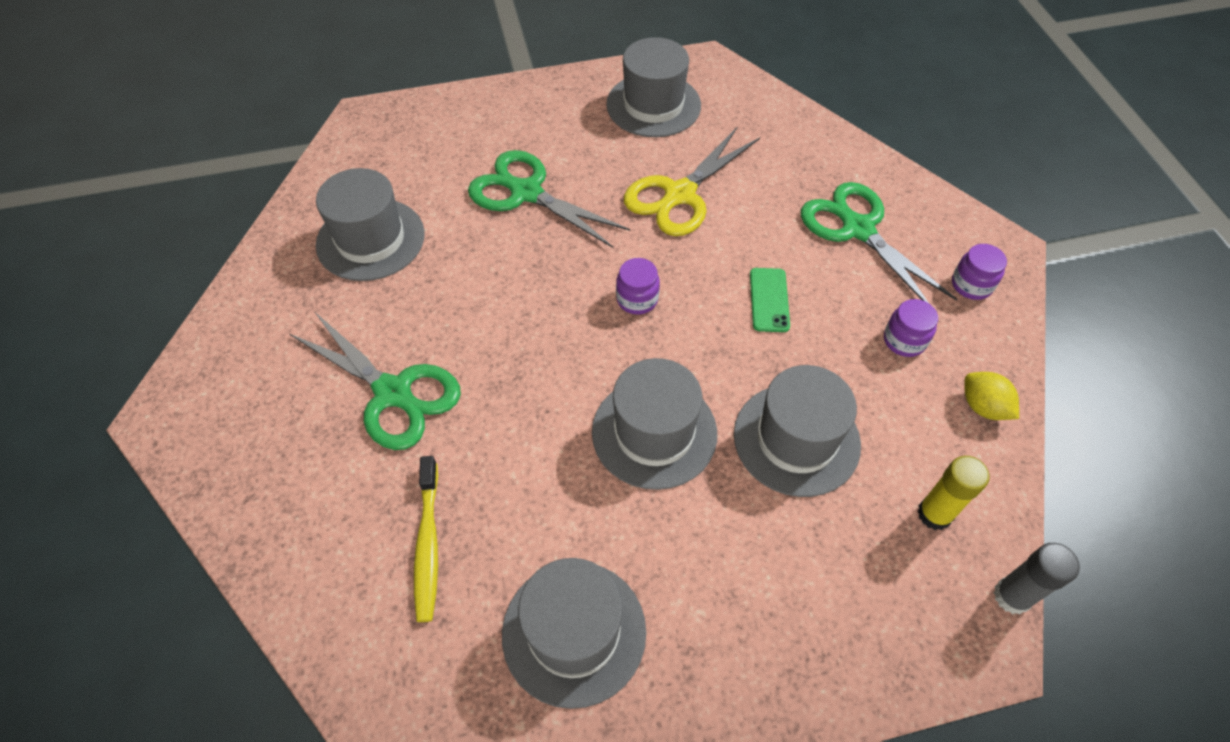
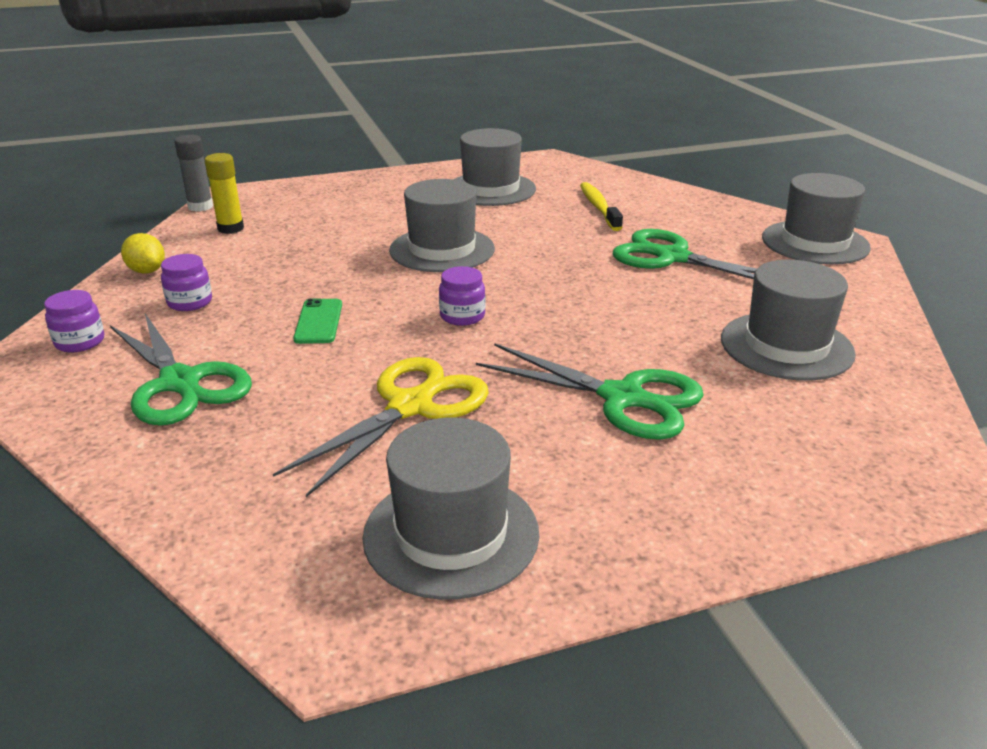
camera: 175 degrees right, 25 degrees down
grey hat [734,365,861,497] -> grey hat moved to [762,173,871,265]

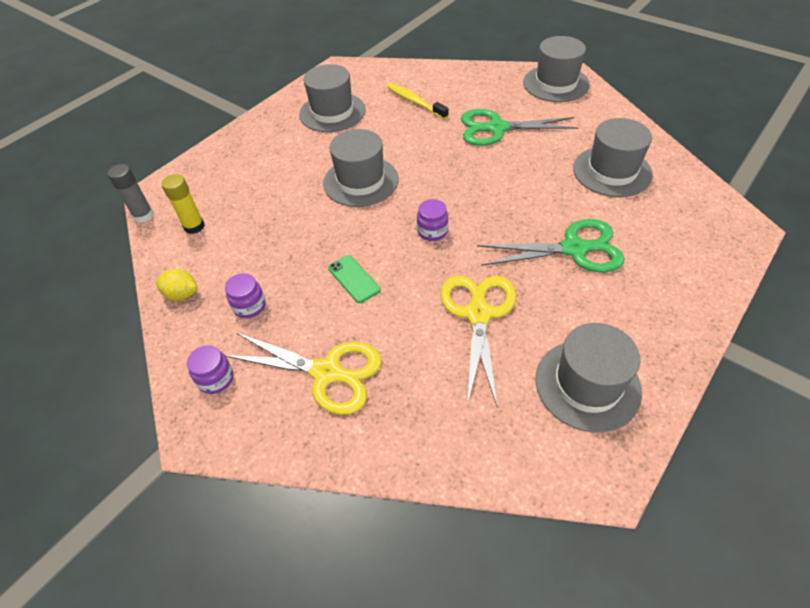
camera: 30 degrees left, 20 degrees up
green scissors [110,314,252,426] -> yellow scissors [225,332,382,415]

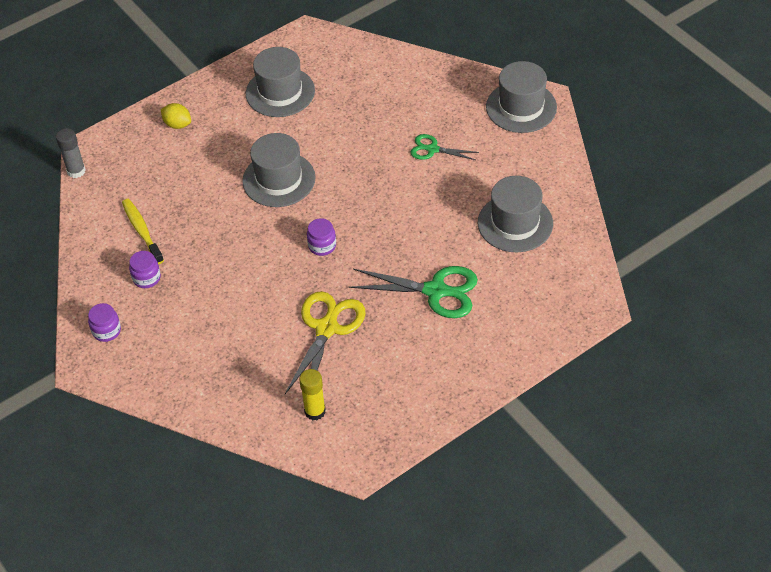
camera: 15 degrees right, 0 degrees up
yellow lemon [155,269,198,301] -> yellow lemon moved to [161,103,191,129]
yellow glue stick [162,174,205,234] -> yellow glue stick moved to [299,369,326,420]
yellow scissors [225,332,382,415] -> none
green phone [328,255,381,303] -> none
yellow toothbrush [387,83,449,120] -> yellow toothbrush moved to [122,199,164,264]
green scissors [461,109,579,146] -> green scissors [410,134,479,160], size x0.57
grey hat [535,323,642,433] -> none

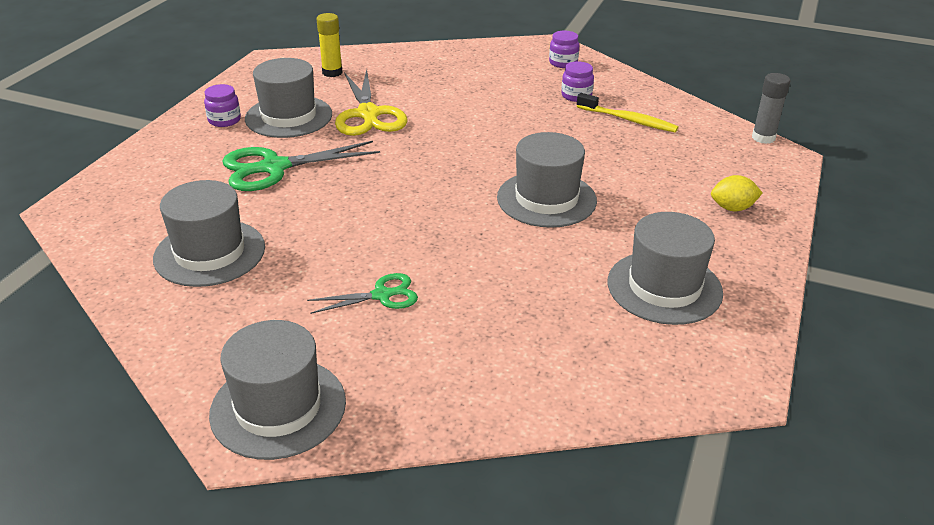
camera: 145 degrees right, 15 degrees down
purple jar [307,218,336,256] -> purple jar moved to [204,84,241,127]
none -> grey hat [245,58,332,138]

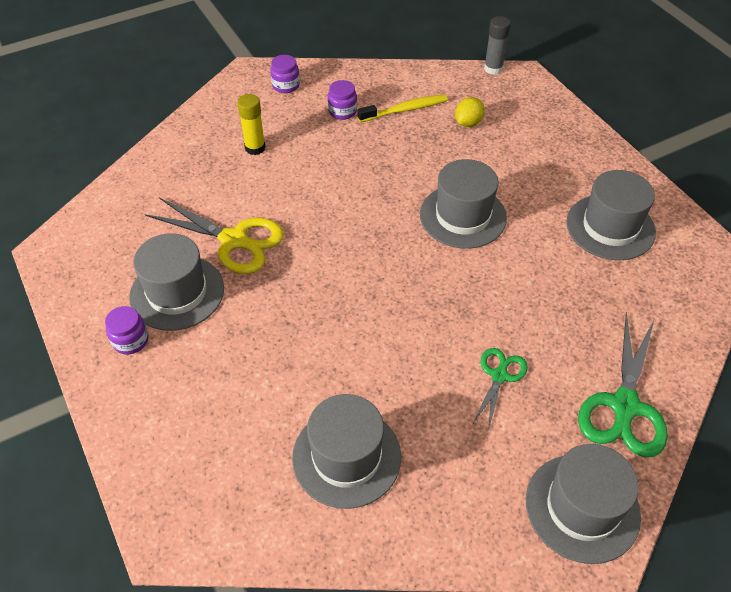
camera: 50 degrees left, 15 degrees up
green scissors [222,141,380,191] -> green scissors moved to [578,312,668,457]
yellow glue stick [317,13,343,77] -> yellow glue stick moved to [237,94,266,155]
yellow lemon [711,175,762,211] -> yellow lemon moved to [455,97,485,127]

